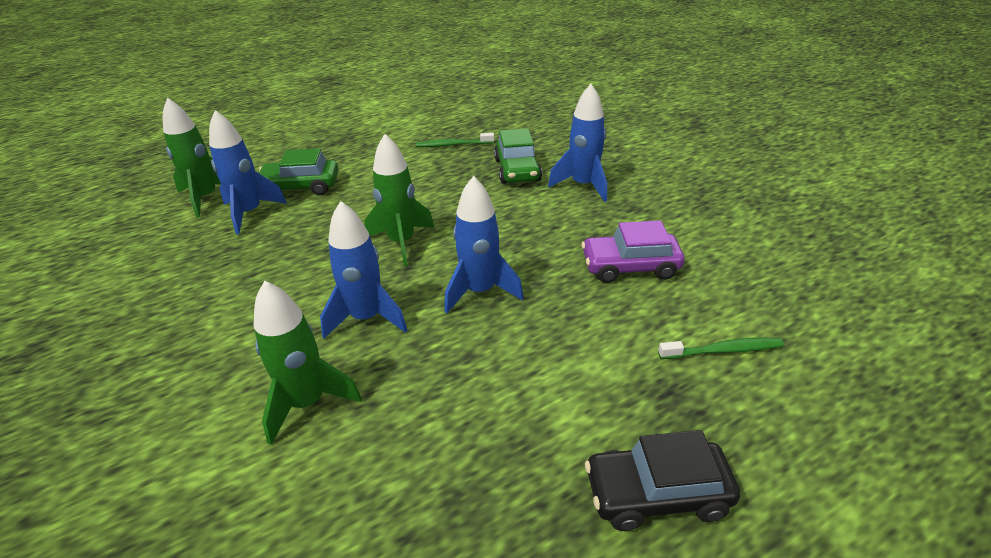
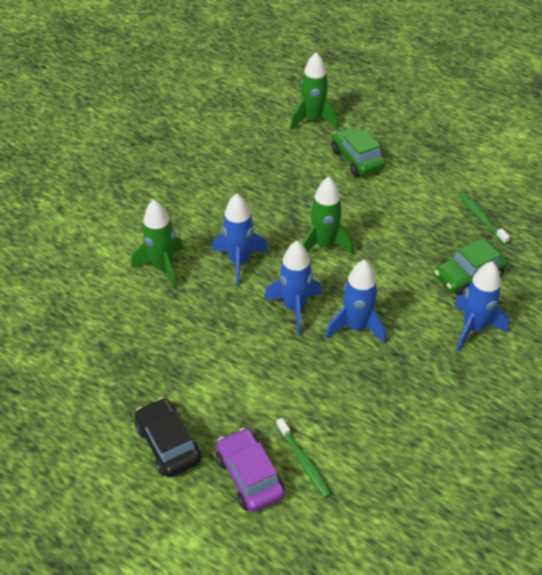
camera: 65 degrees right, 10 degrees up
blue rocket [209,110,287,235] -> blue rocket moved to [325,260,386,344]
purple car [581,220,685,283] -> purple car moved to [216,428,285,512]

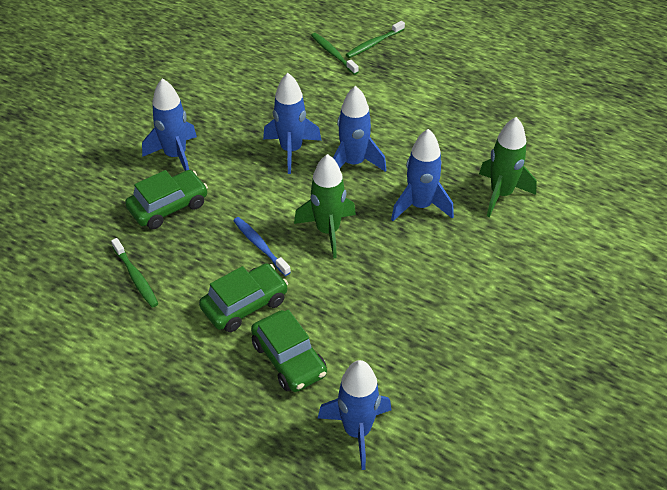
camera: 175 degrees right, 0 degrees up
black car [135,398,202,477] -> none
purple car [216,428,285,512] -> green toothbrush [346,21,405,58]
green rocket [290,52,338,130] -> blue rocket [318,360,391,470]
none -> green car [199,263,288,332]
none -> blue toothbrush [233,217,291,276]

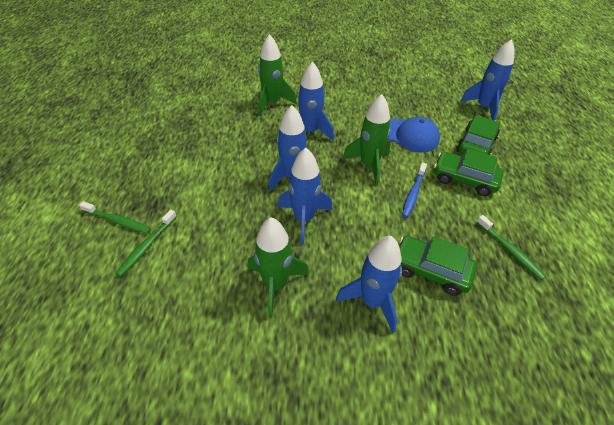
camera: 120 degrees left, 0 degrees up
green toothbrush [111,238,158,308] -> green toothbrush turned 120 degrees clockwise [476,215,546,280]
none -> green rocket [247,217,309,318]
none -> blue cap [388,117,440,153]

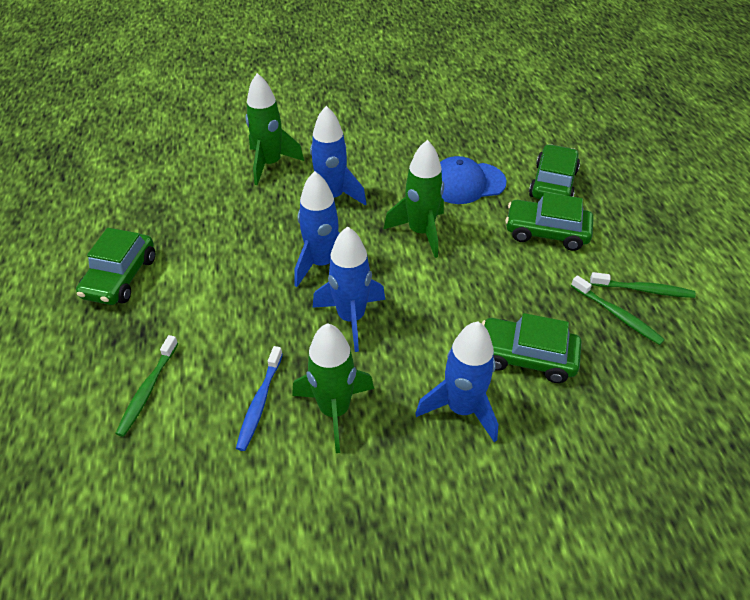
camera: 10 degrees left, 0 degrees up
green toothbrush [79,201,151,234] -> green toothbrush moved to [590,272,696,298]
blue cap [388,117,440,153] -> blue cap turned 150 degrees clockwise [440,156,507,204]
blue toothbrush [402,163,427,218] -> blue toothbrush moved to [236,346,283,451]
blue rocket [460,39,514,121] -> none
none -> green car [76,228,155,305]

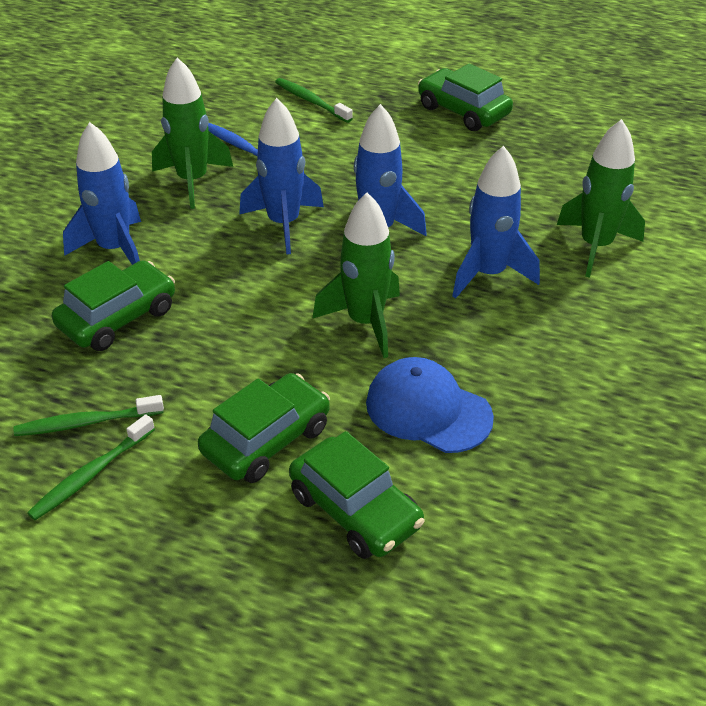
camera: 120 degrees right, 5 degrees down
blue cap [440,156,507,204] -> blue cap turned 75 degrees counterclockwise [366,357,494,453]

